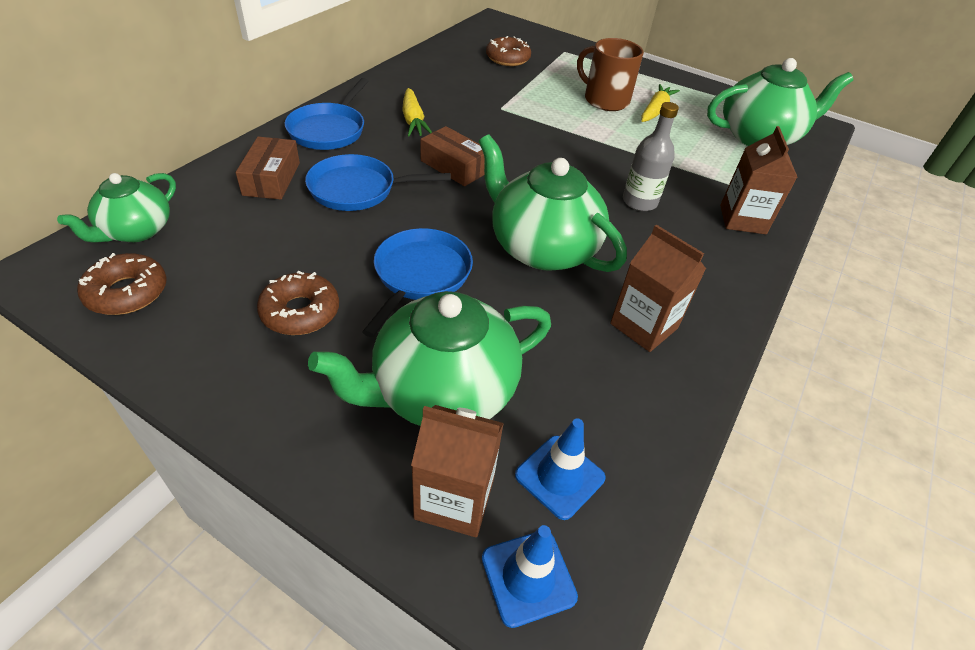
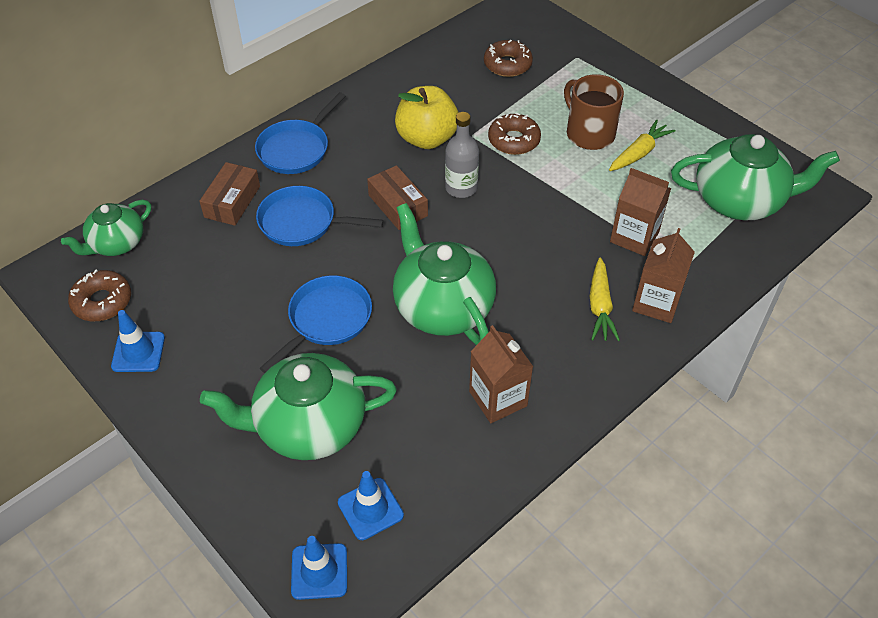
camera: 20 degrees right, 5 degrees up
brown donut [257,271,339,335] -> brown donut moved to [488,112,541,155]
yellow carrot [402,88,432,136] -> yellow carrot moved to [590,257,620,341]
brown carton [411,405,504,537] -> brown carton moved to [610,168,671,256]
grey bottle [623,102,679,211] -> grey bottle moved to [445,112,479,198]
none -> blue traffic cone [111,310,165,372]
none -> yellow apple [395,86,459,149]

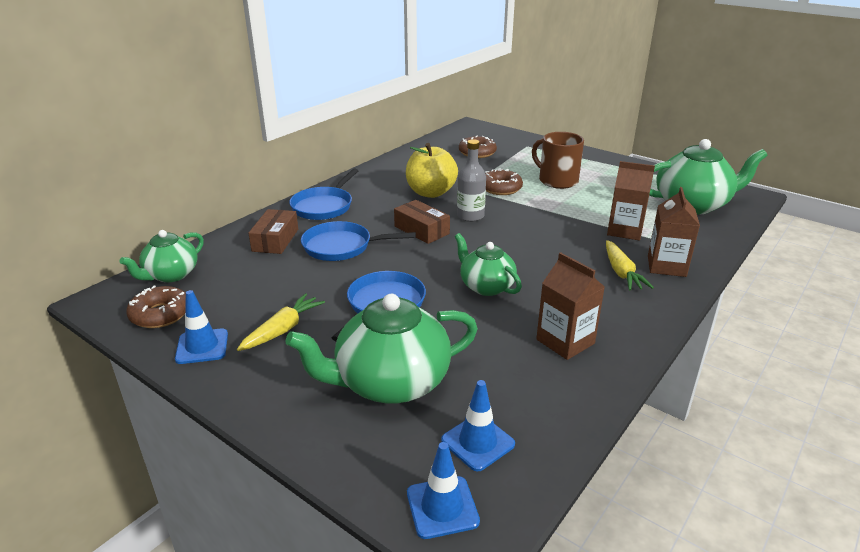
camera: 10 degrees left, 20 degrees down
green teapot [393,203,496,345] -> green teapot [455,233,522,296], size x0.60
yellow carrot [609,120,676,171] -> yellow carrot moved to [237,293,325,351]

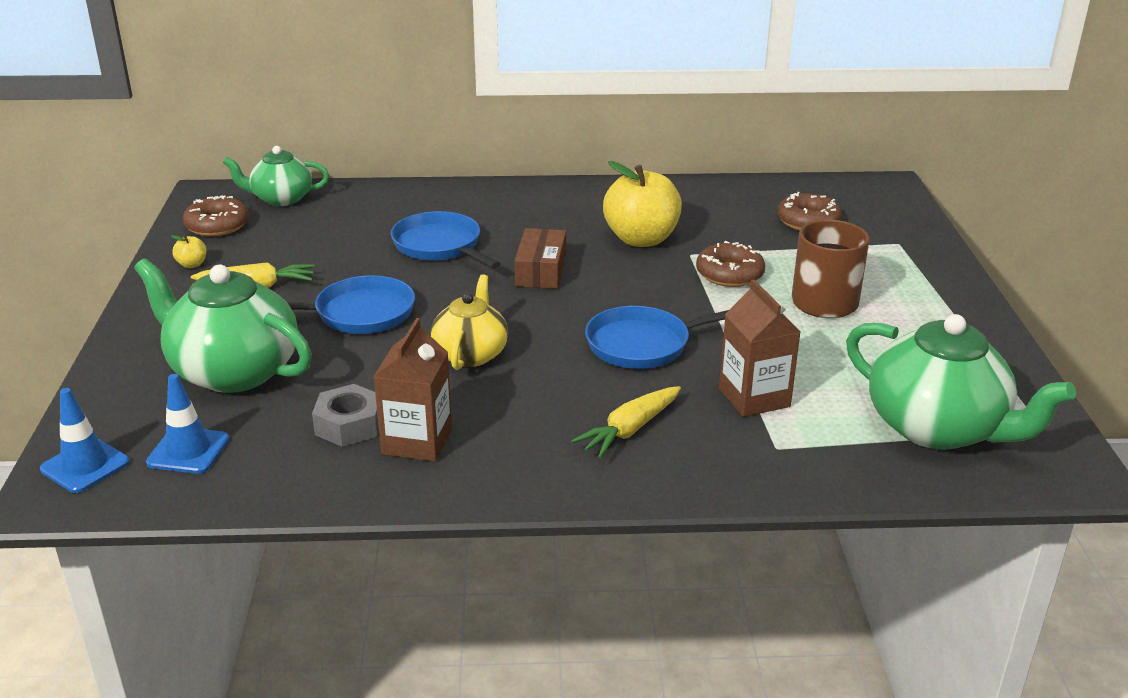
camera: 50 degrees right, 0 degrees up
blue traffic cone [175,290,228,364] -> yellow apple [171,235,207,268]
brown box [248,209,298,254] -> none
blue pan [289,169,358,220] -> blue pan moved to [585,306,729,369]
green teapot [455,233,522,296] -> yellow teapot [431,274,508,370]
grey bottle [457,139,486,222] -> none
brown carton [648,187,700,277] -> none
none -> grey nut [312,384,379,447]

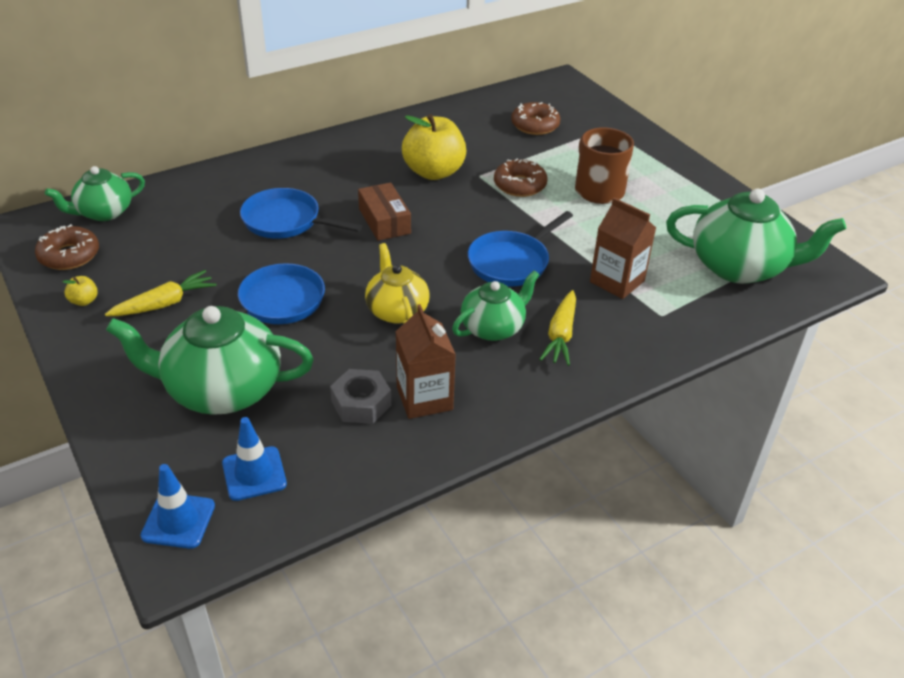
camera: 30 degrees left, 10 degrees up
none -> green teapot [452,270,539,341]

